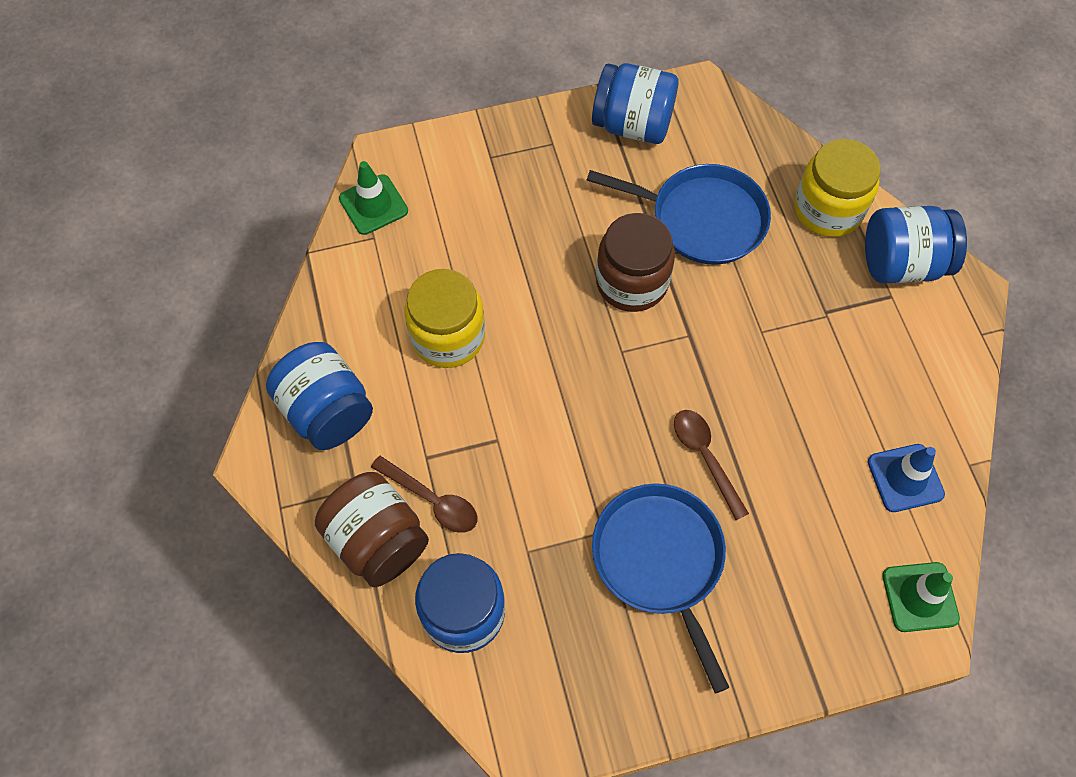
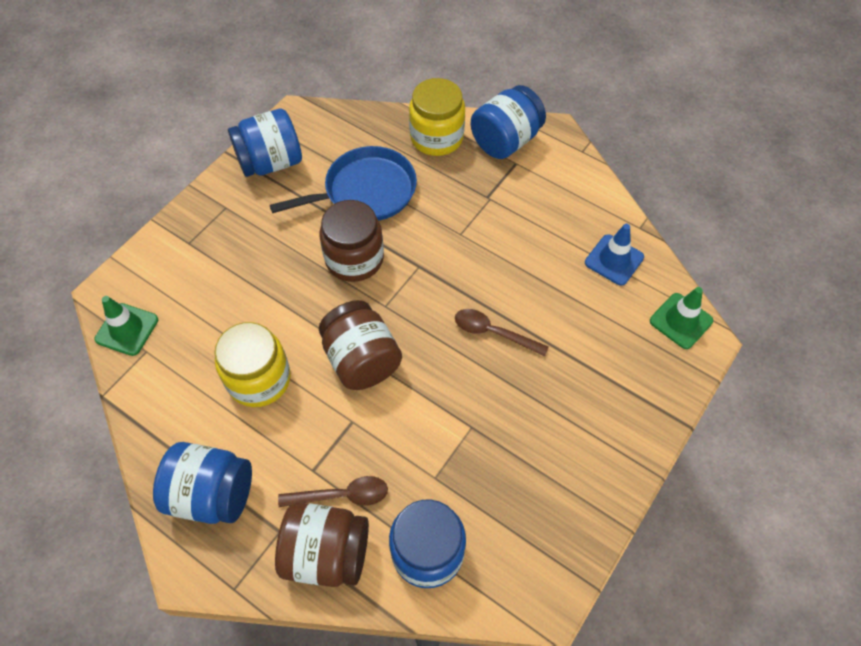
camera: 40 degrees left, 5 degrees down
blue pan [592,483,730,693] -> none
none -> brown jar [319,300,402,390]

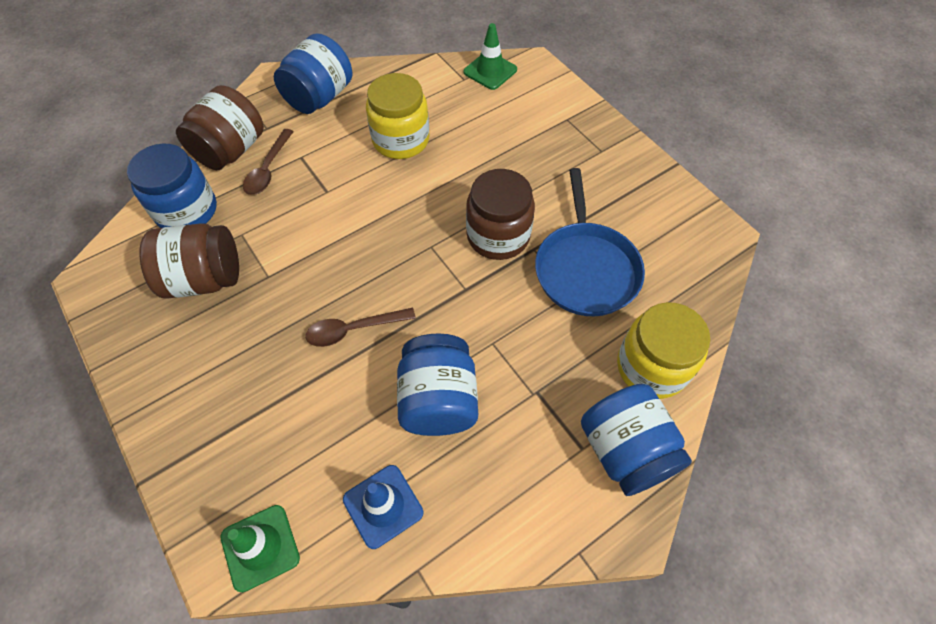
camera: 110 degrees right, 0 degrees up
blue jar [228,109,302,177] -> blue jar moved to [397,333,478,436]
brown jar [319,300,402,390] -> brown jar moved to [139,223,239,299]
brown spoon [455,309,549,357] -> brown spoon turned 150 degrees counterclockwise [306,308,416,347]

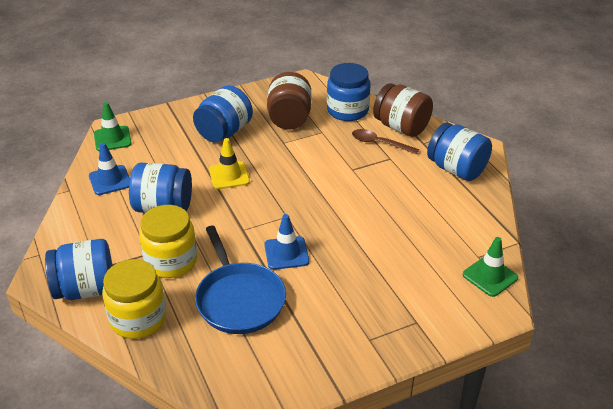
camera: 100 degrees right, 20 degrees down
brown spoon [306,308,416,347] -> yellow traffic cone [209,138,250,189]
yellow jar [366,73,430,159] -> yellow jar moved to [139,205,197,278]
brown jar [466,169,535,260] -> blue traffic cone [264,214,309,270]
blue pan [535,168,645,316] -> blue pan turned 120 degrees counterclockwise [195,226,286,334]
none -> blue jar [193,85,253,143]

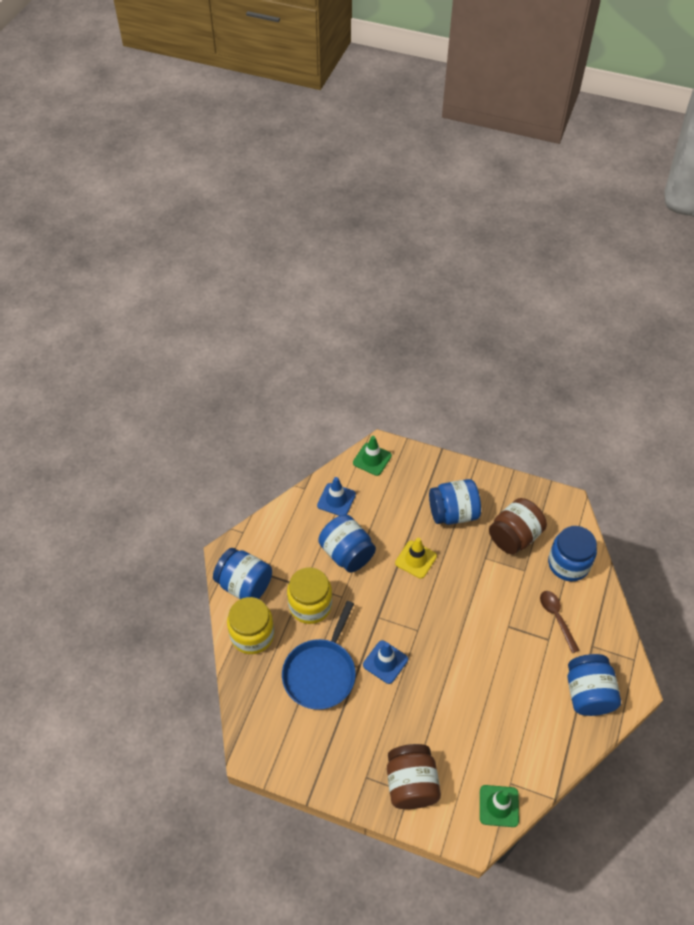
camera: 45 degrees right, 15 degrees up
brown jar [373,83,433,137] -> brown jar moved to [387,744,441,809]

